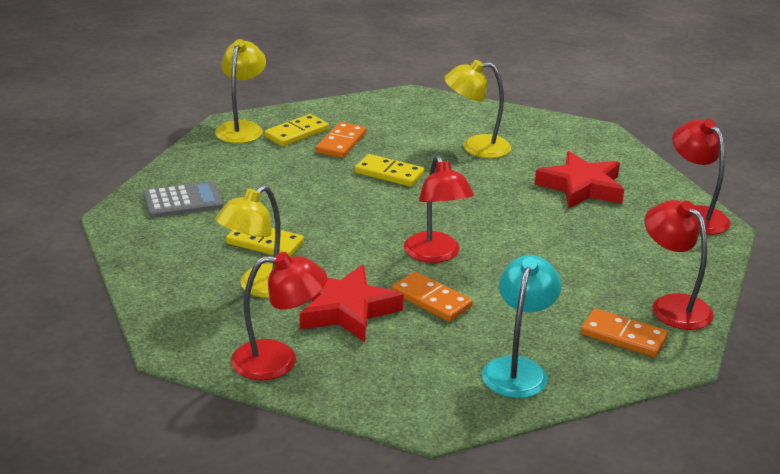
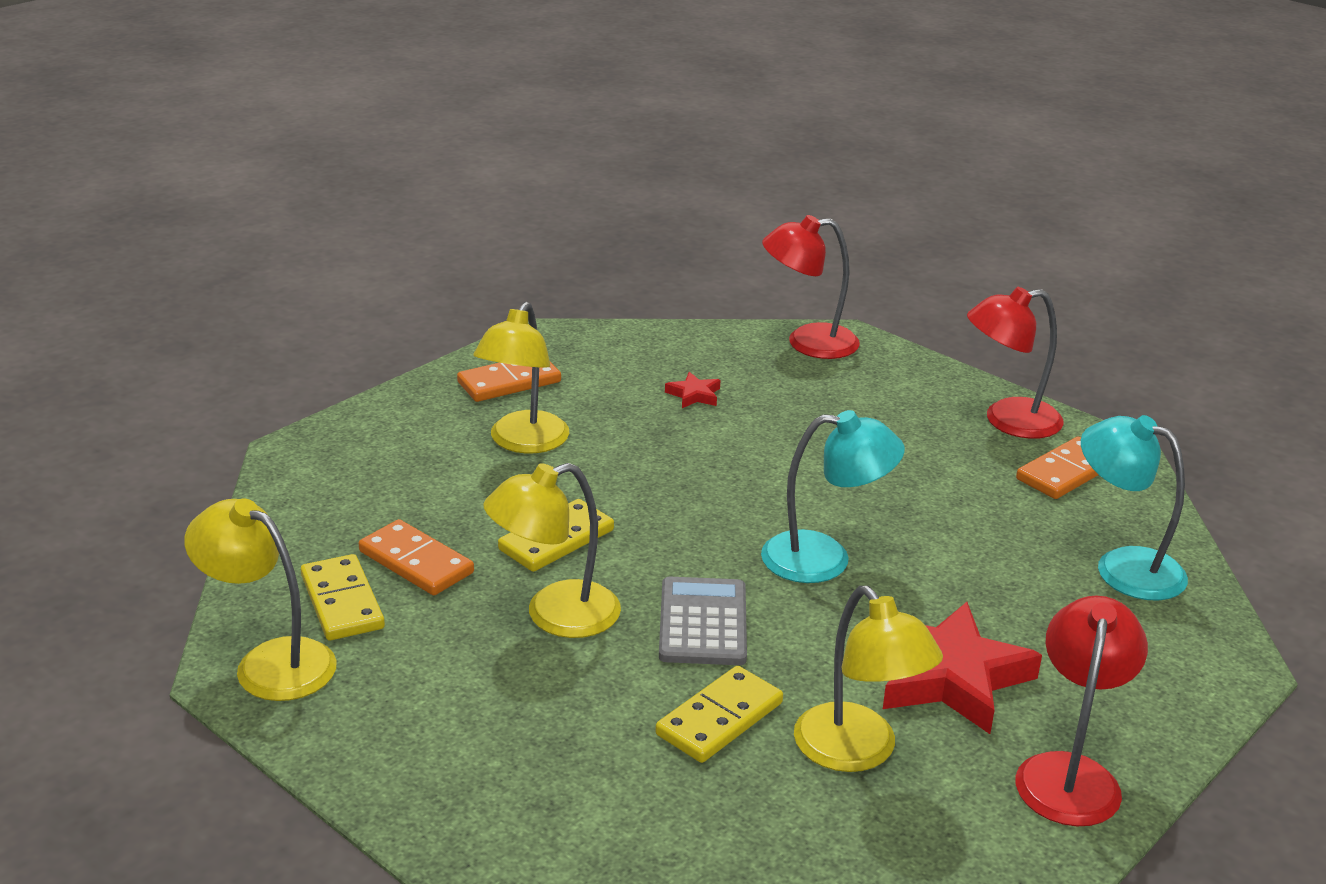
camera: 70 degrees left, 0 degrees up
grey calculator [143,181,223,218] -> grey calculator moved to [659,577,747,665]
orange domino [392,272,473,322] -> orange domino moved to [457,362,561,402]
red lamp [404,155,474,263] -> turquoise lamp [761,410,905,583]
red star [535,151,624,208] -> red star [665,372,720,408], size x0.43
none -> yellow lamp [483,463,621,638]

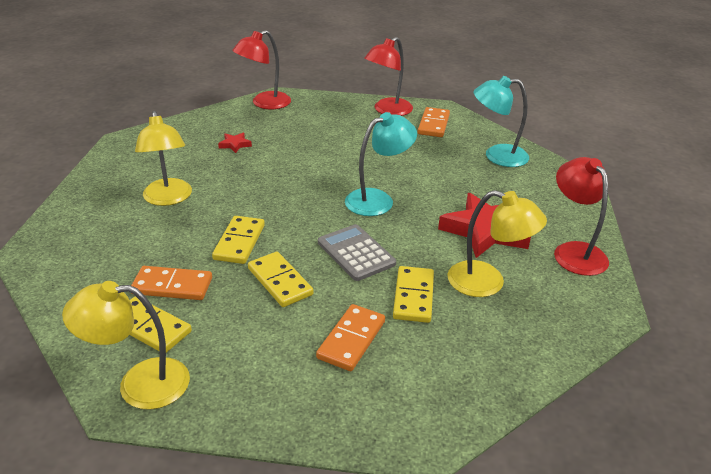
camera: 35 degrees left, 5 degrees up
orange domino [457,362,561,402] -> orange domino moved to [316,304,385,371]
yellow lamp [483,463,621,638] -> yellow domino [248,252,313,307]

